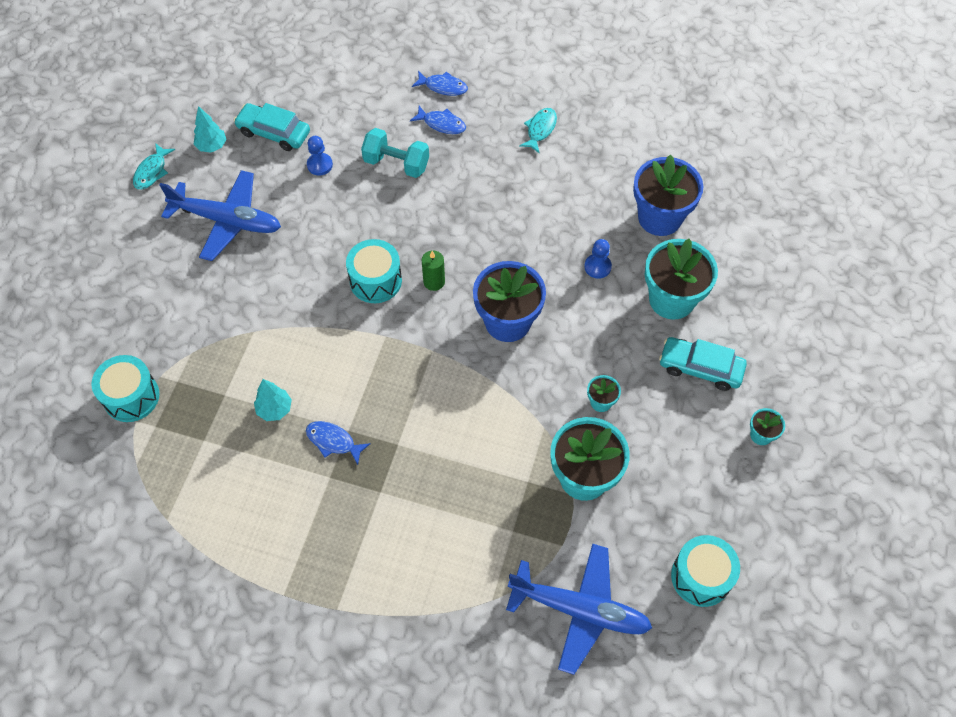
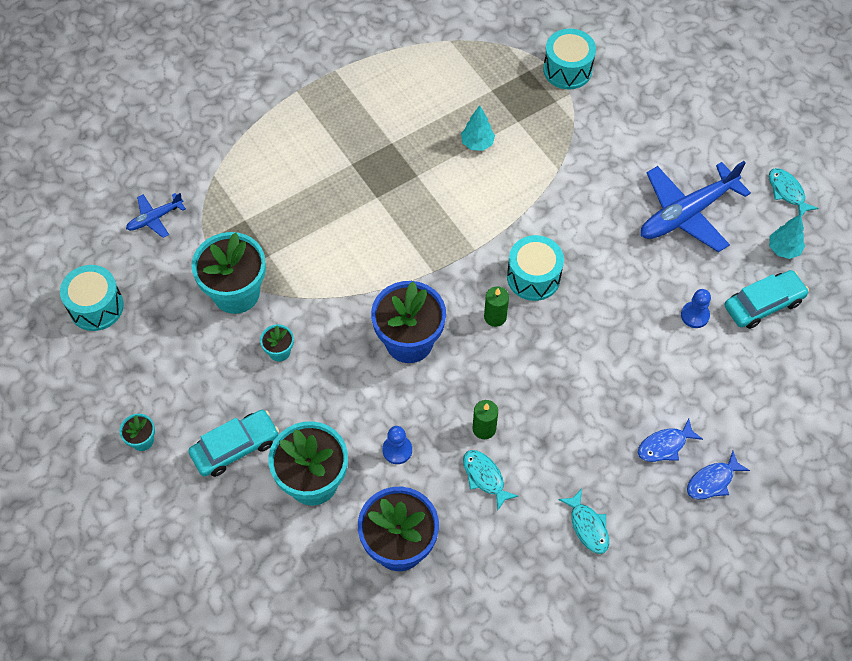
camera: 130 degrees right, 0 degrees up
blue fish [306,421,371,465] -> none
turquoise dumbbell [361,128,429,178] -> none
blue plane [506,544,652,675] -> blue plane [126,193,186,238], size x0.50
none -> turquoise fish [463,450,519,511]
none -> green candle [473,400,498,439]

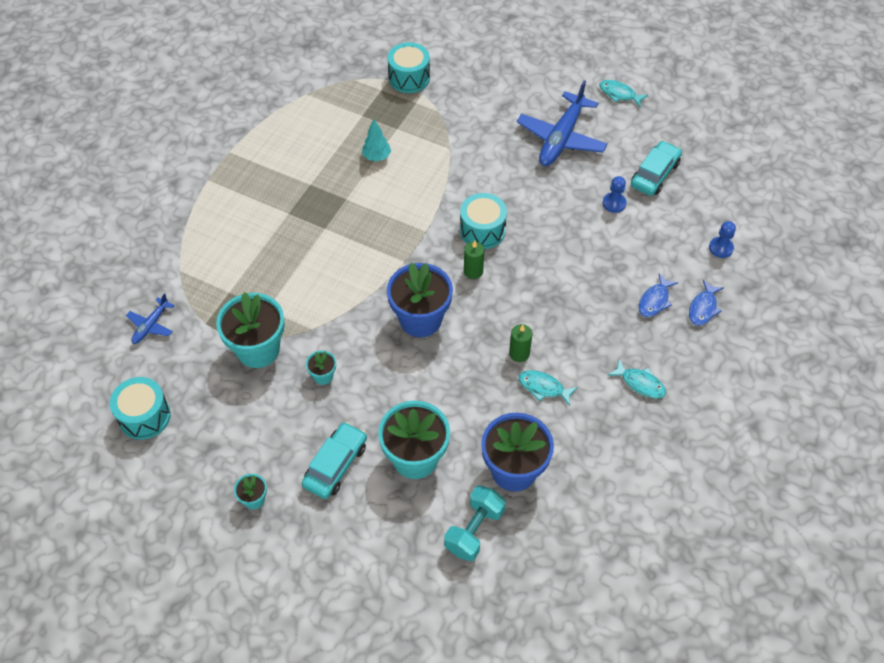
camera: 30 degrees left, 5 degrees down
blue pawn [382,426,412,464] -> blue pawn moved to [709,221,736,258]
turquoise tree [769,214,805,259] -> none
none -> turquoise dumbbell [444,485,506,561]

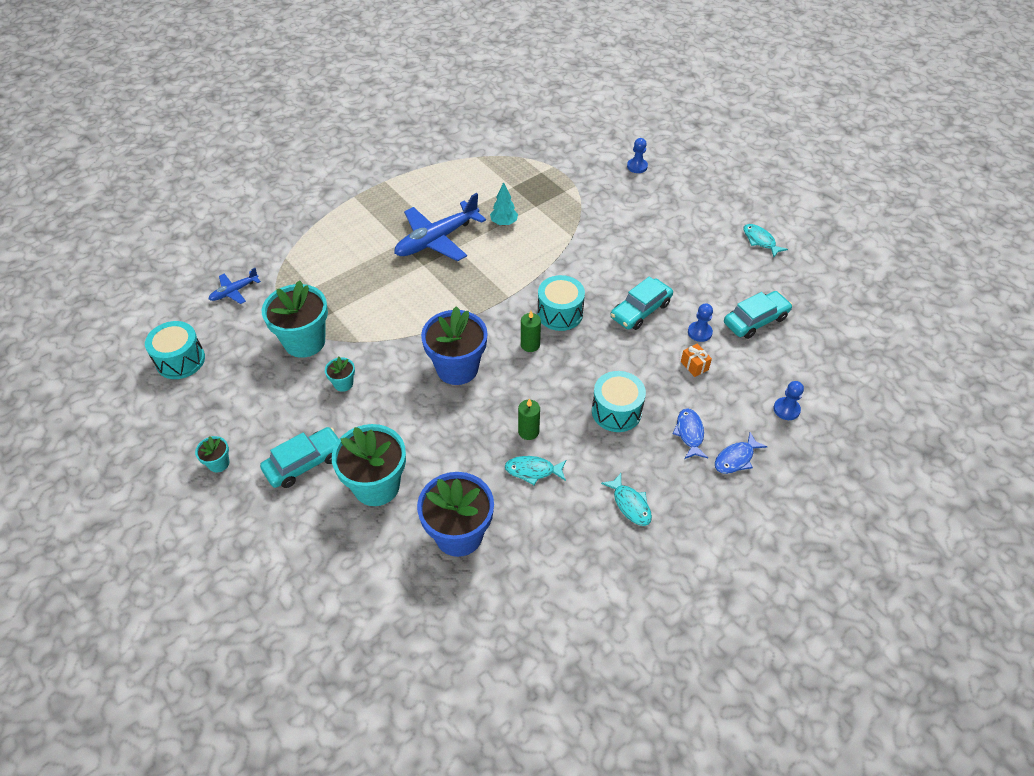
camera: 25 degrees right, 5 degrees down
turquoise drum [388,42,430,93] -> turquoise drum moved to [592,371,646,432]
turquoise dumbbell [444,485,506,561] -> none
blue plane [517,80,608,166] -> blue plane moved to [394,193,486,261]
turquoise fish [518,370,578,406] -> turquoise fish turned 45 degrees counterclockwise [505,456,567,485]
blue fish [639,273,678,317] -> blue fish turned 120 degrees clockwise [672,408,708,459]
none -> turquoise car [611,277,673,330]
none -> blue pawn [627,138,648,173]
none -> orange gift [681,343,712,377]

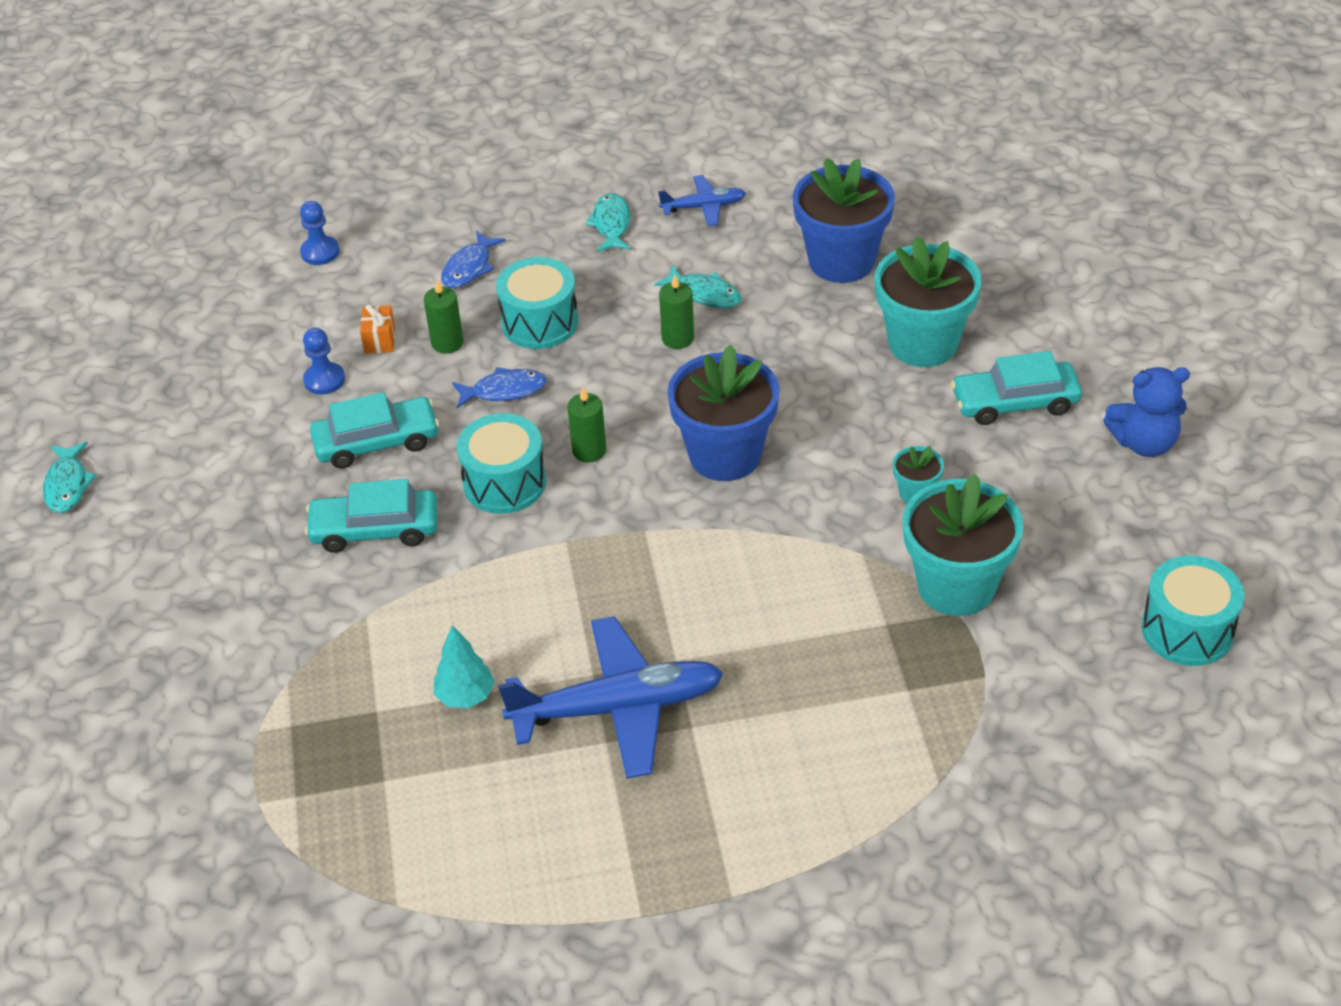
camera: 150 degrees left, 5 degrees down
turquoise flower pot [195,436,229,472] -> blue teddy bear [1103,367,1190,457]
blue plane [209,268,261,304] -> blue plane moved to [658,175,746,226]
blue pawn [627,138,648,173] -> none
blue fish [715,432,768,474] -> blue fish moved to [452,367,547,408]
turquoise car [724,291,792,339] -> turquoise car moved to [305,479,437,553]
none -> green candle [424,280,463,354]

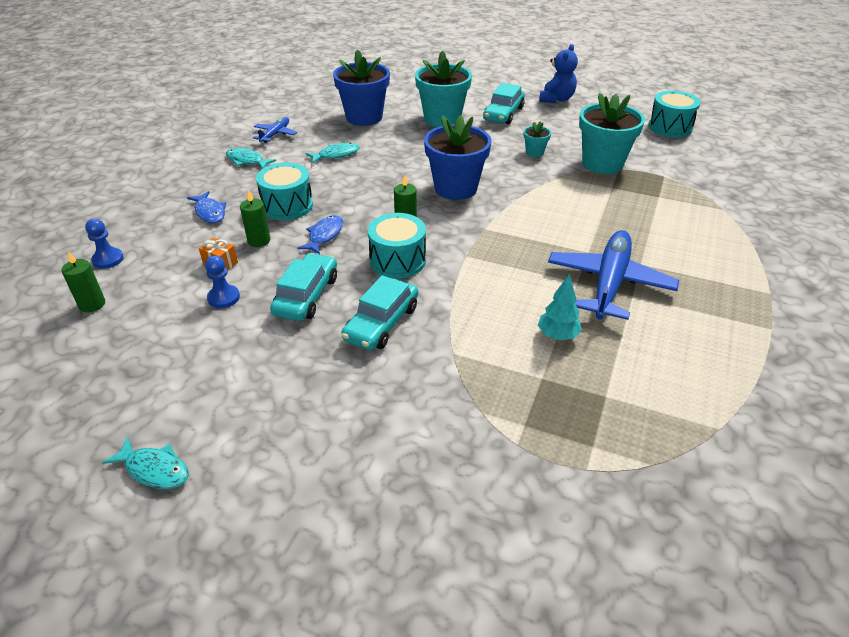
camera: 60 degrees left, 5 degrees down
green candle [659,274,694,349] -> green candle moved to [61,251,105,312]

